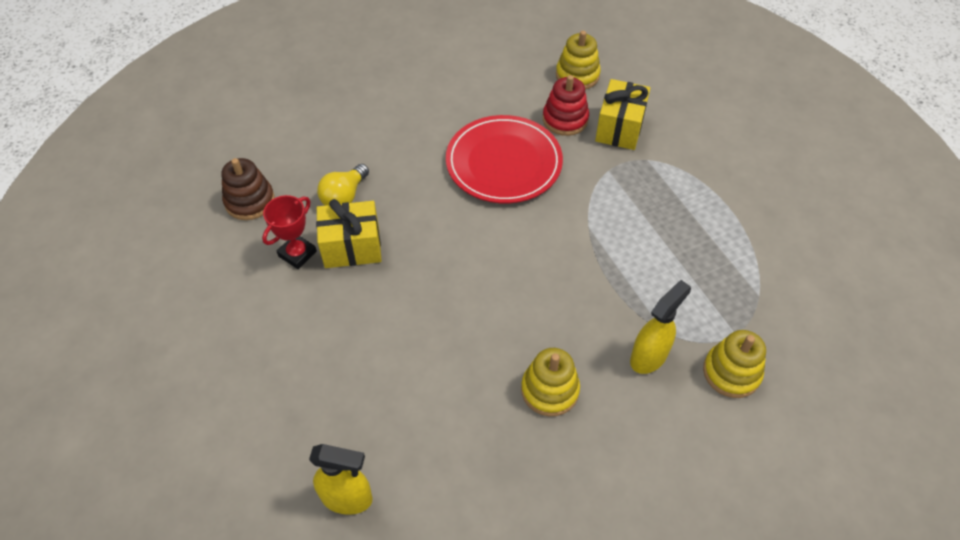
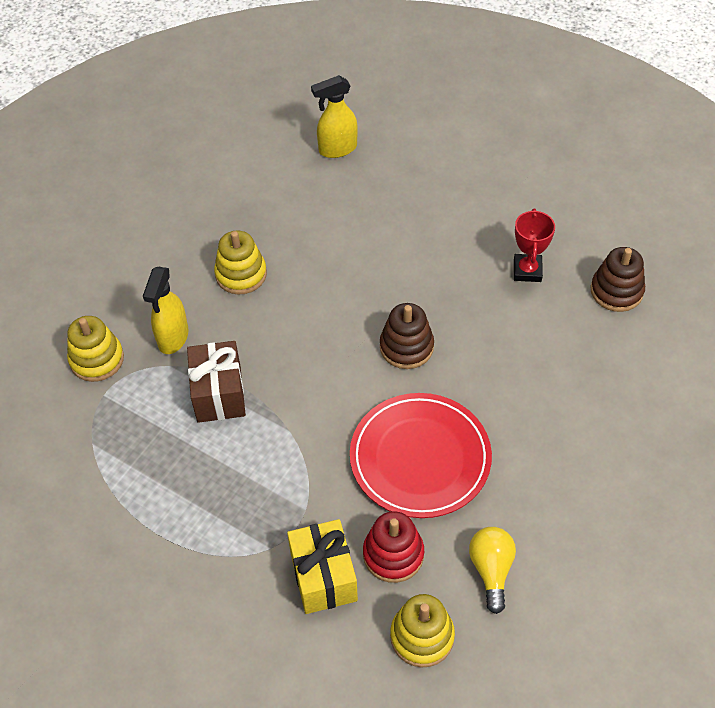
camera: 150 degrees right, 0 degrees up
yellow gift [316,199,382,268] -> none
yellow light bulb [317,164,369,206] -> yellow light bulb moved to [469,527,516,614]
none -> brown gift [187,341,246,423]
none -> brown stacking toy [380,303,434,369]

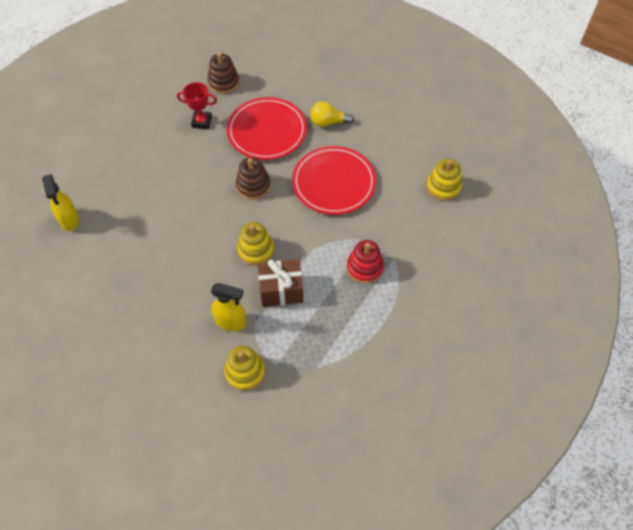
camera: 90 degrees left, 5 degrees up
yellow stacking toy [214,231,267,294] -> yellow stacking toy moved to [237,222,274,266]
yellow gift [287,519,358,614] -> none
red stacking toy [363,511,424,583] -> red stacking toy moved to [347,240,384,284]
yellow light bulb [469,527,516,614] -> yellow light bulb moved to [310,102,354,127]
none -> red plate [227,97,307,160]

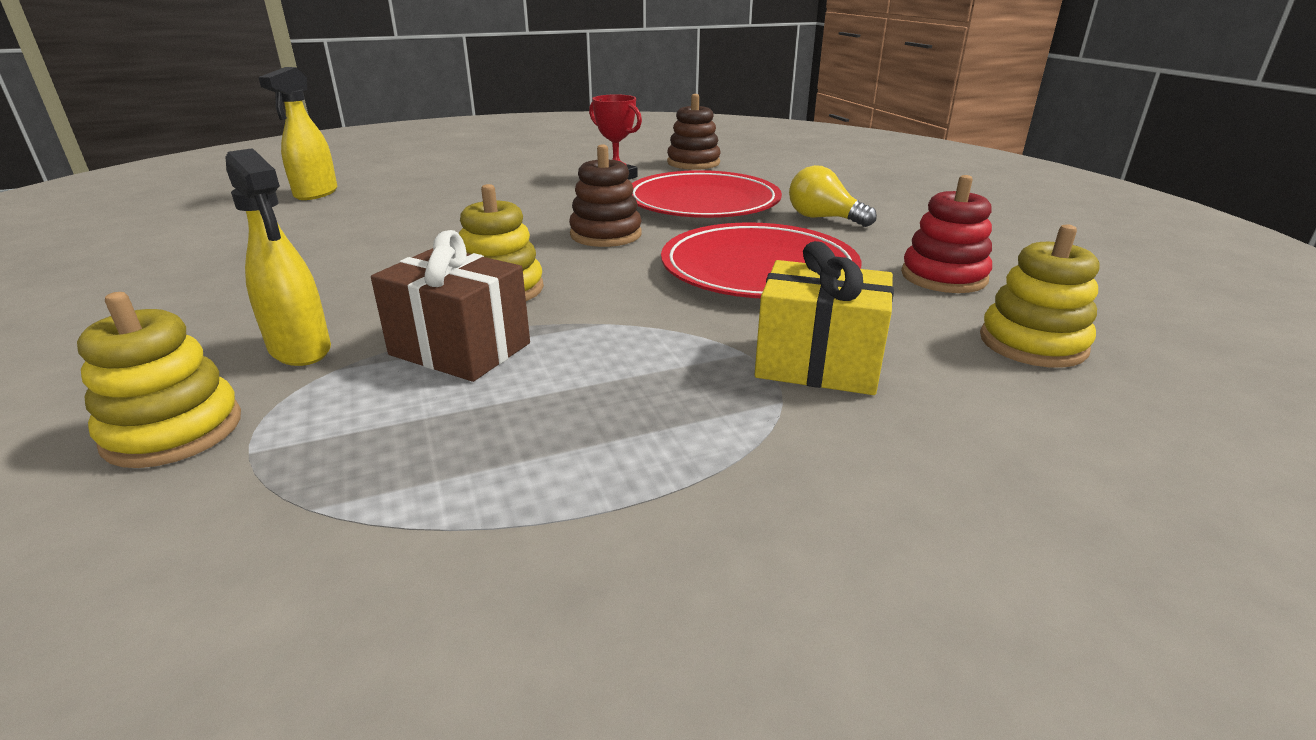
camera: 35 degrees right, 30 degrees down
red stacking toy [347,240,384,284] -> red stacking toy moved to [901,175,992,293]
none -> yellow gift [755,241,894,395]

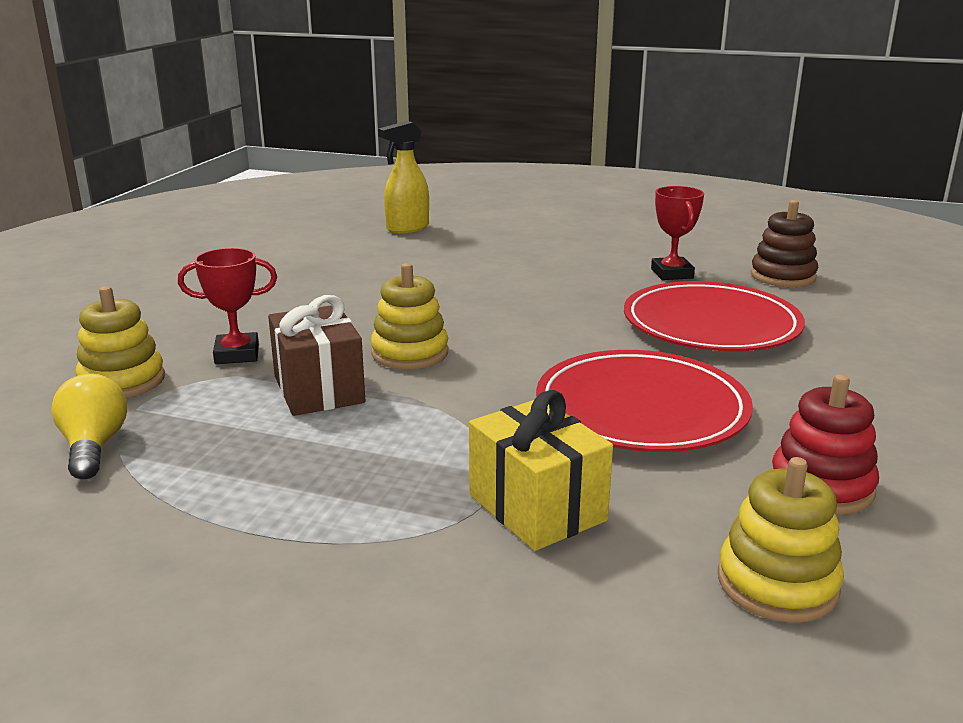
camera: 40 degrees right, 5 degrees down
yellow spray bottle [226,148,331,366] -> red trophy [178,248,277,364]
brown stacking toy [569,144,642,247] -> none
yellow light bulb [789,165,877,227] -> yellow light bulb moved to [51,373,127,479]

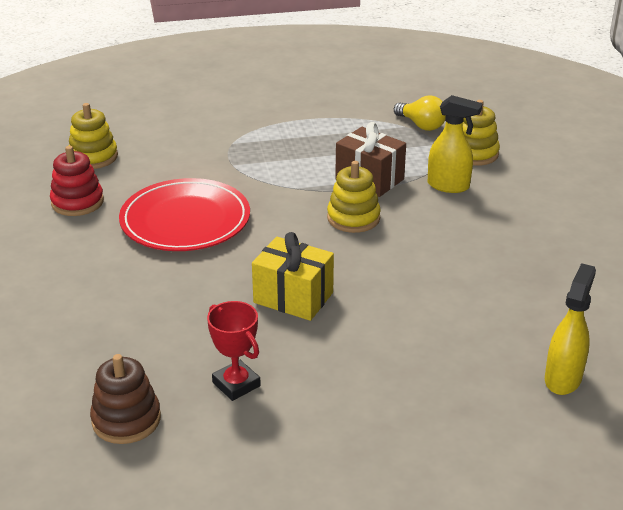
camera: 150 degrees right, 10 degrees up
red trophy [178,248,277,364] -> yellow spray bottle [428,95,482,193]
yellow gift [469,390,613,551] -> yellow gift moved to [252,232,334,321]
red plate [624,281,805,351] -> none

